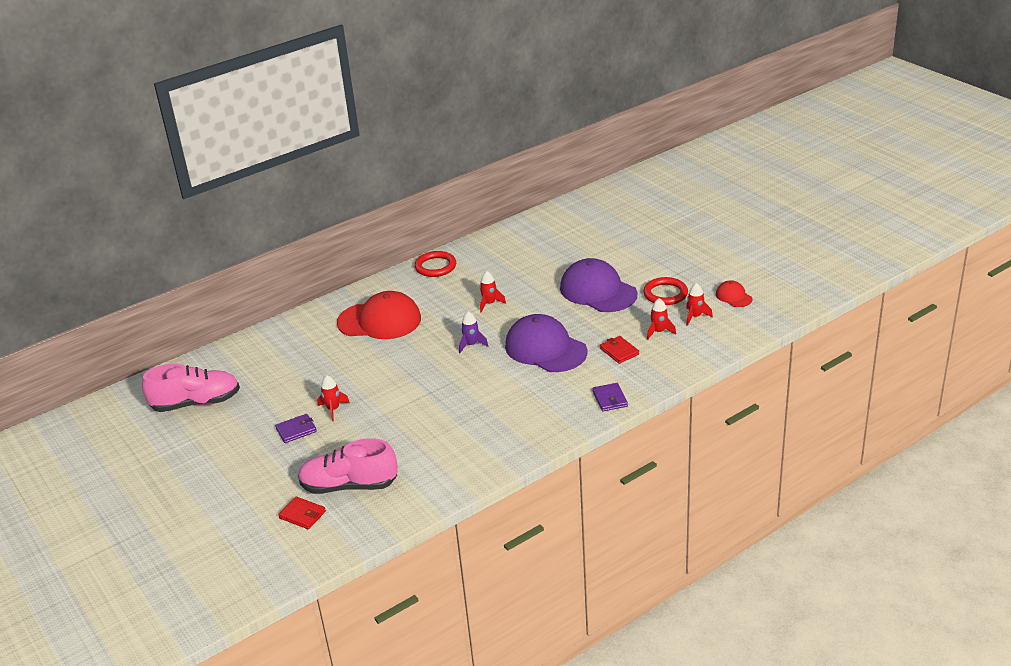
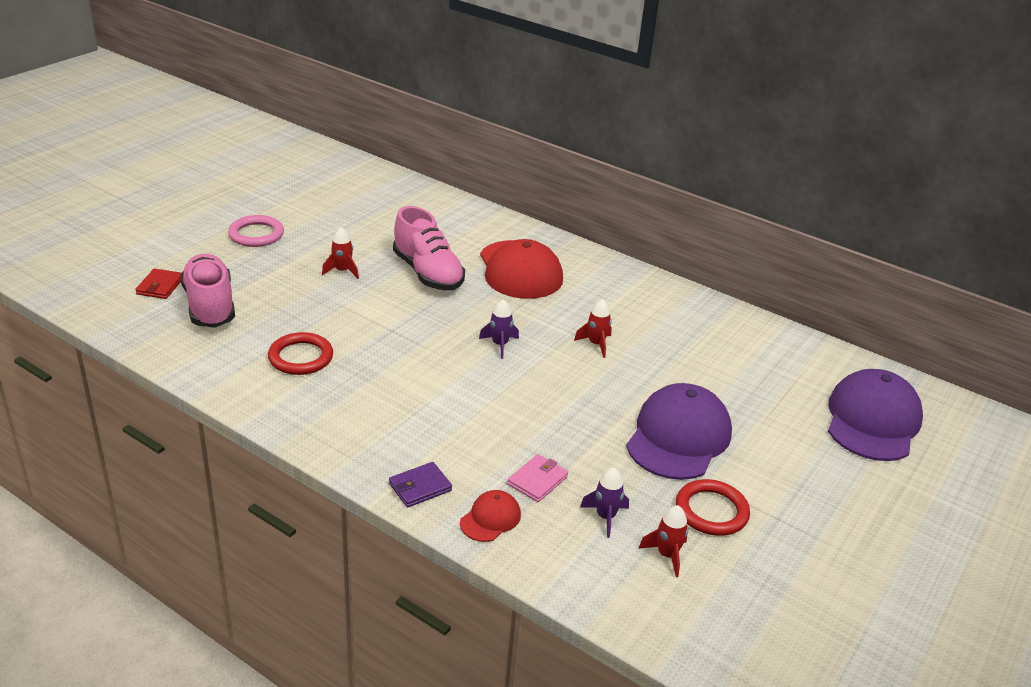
camera: 65 degrees right, 0 degrees up
pink shoe [142,364,240,412] -> pink shoe moved to [393,206,465,290]
purple wallet [275,414,317,443] -> none
red ring [415,251,456,277] -> red ring moved to [268,332,333,375]
purple cap [505,314,587,372] -> purple cap moved to [828,369,923,461]
red wallet [600,336,639,364] -> pink wallet [508,454,568,502]
red rocket [647,298,676,340] -> purple rocket [580,468,629,538]
red cap [716,280,753,307] -> red cap moved to [460,490,521,542]
none -> pink ring [228,215,284,247]

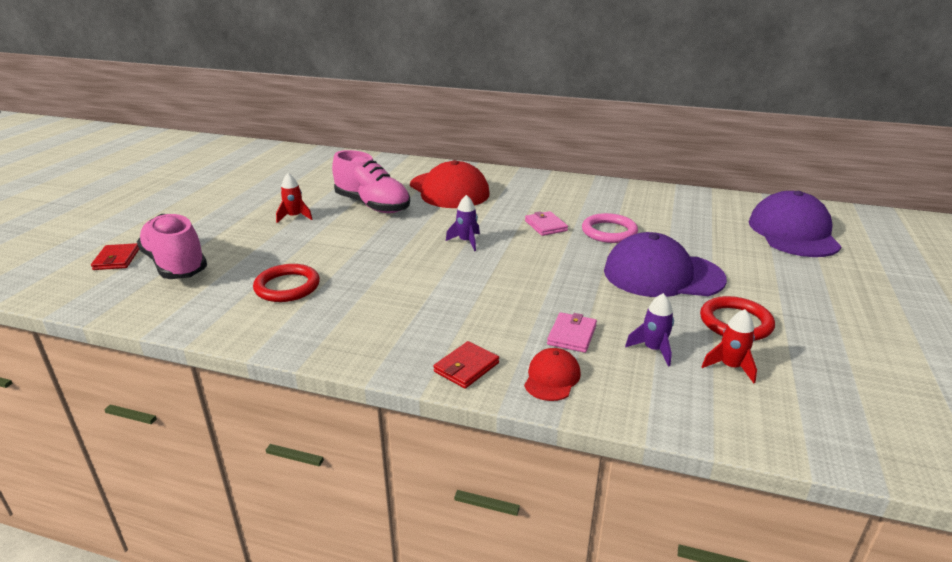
camera: 15 degrees left, 5 degrees down
pink ring [228,215,284,247] -> pink ring moved to [582,213,638,243]
purple wallet [389,462,452,507] -> red wallet [434,341,499,389]
red rocket [574,299,612,358] -> pink wallet [525,211,568,236]
purple cap [626,383,732,480] -> purple cap turned 90 degrees counterclockwise [604,232,727,297]

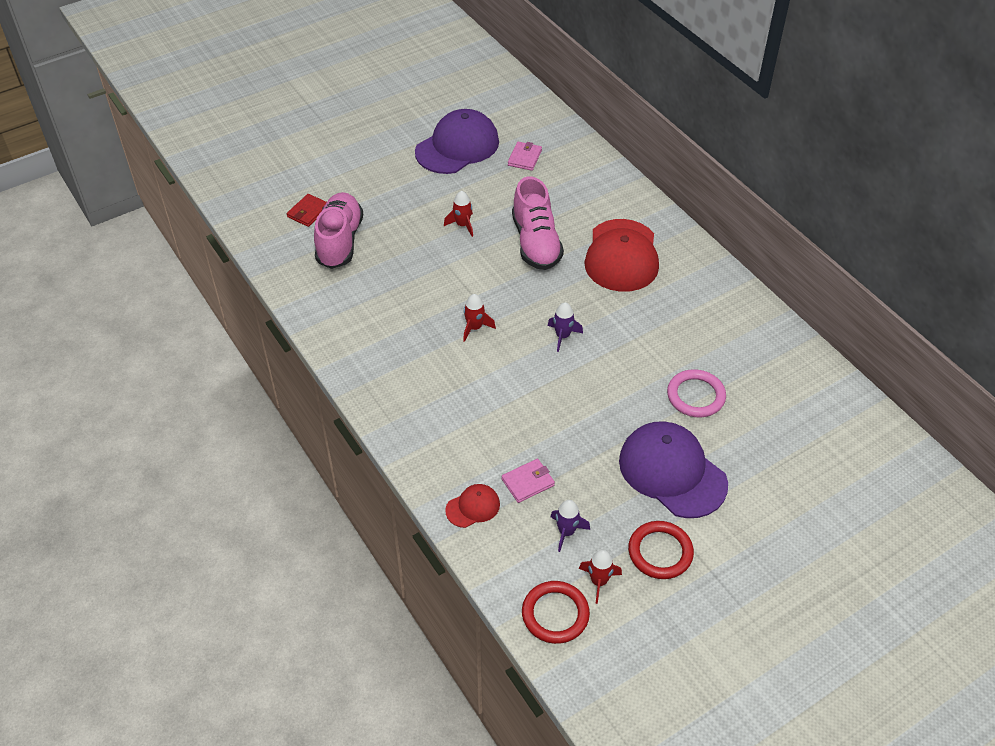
camera: 40 degrees right, 20 degrees up
red ring [253,264,320,302] -> red ring moved to [522,581,590,644]
red wallet [434,341,499,389] -> none
pink wallet [525,211,568,236] -> pink wallet moved to [508,142,542,171]
purple cap [748,191,842,257] -> purple cap moved to [415,109,499,174]
none -> red rocket [463,294,496,342]

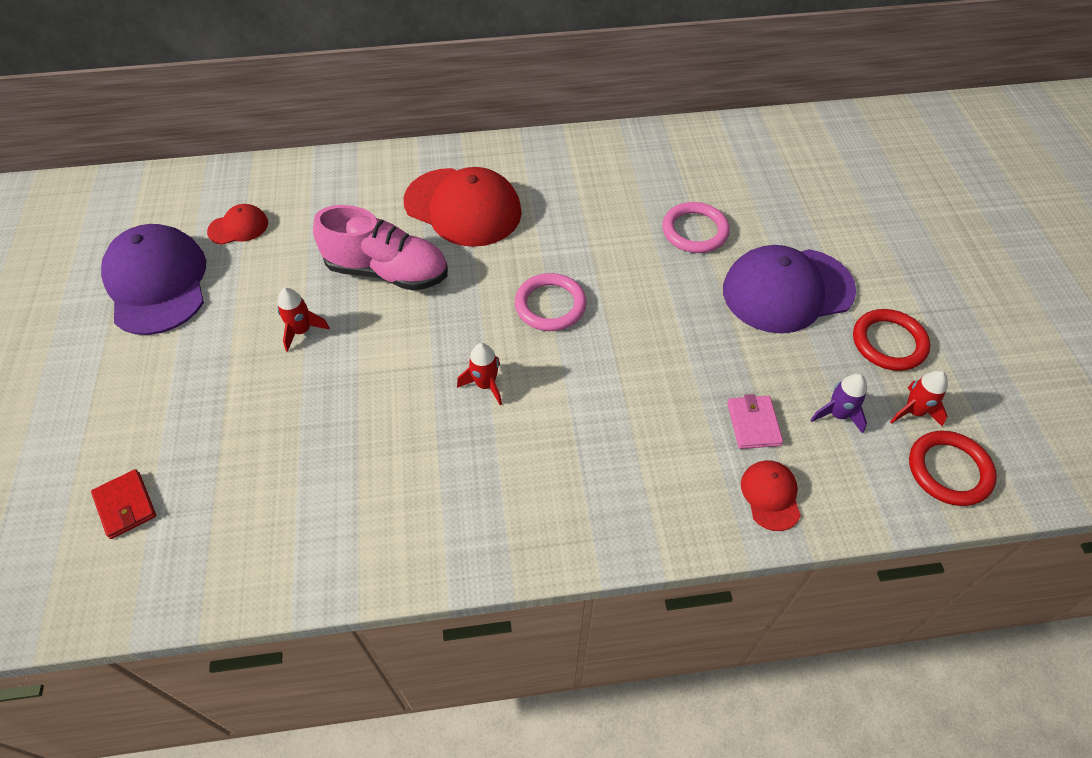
camera: 65 degrees left, 5 degrees up
pink shoe [314,192,363,269] -> none
pink wallet [508,142,542,171] -> red cap [207,204,268,245]
purple rocket [548,302,583,352] -> pink ring [515,273,587,331]

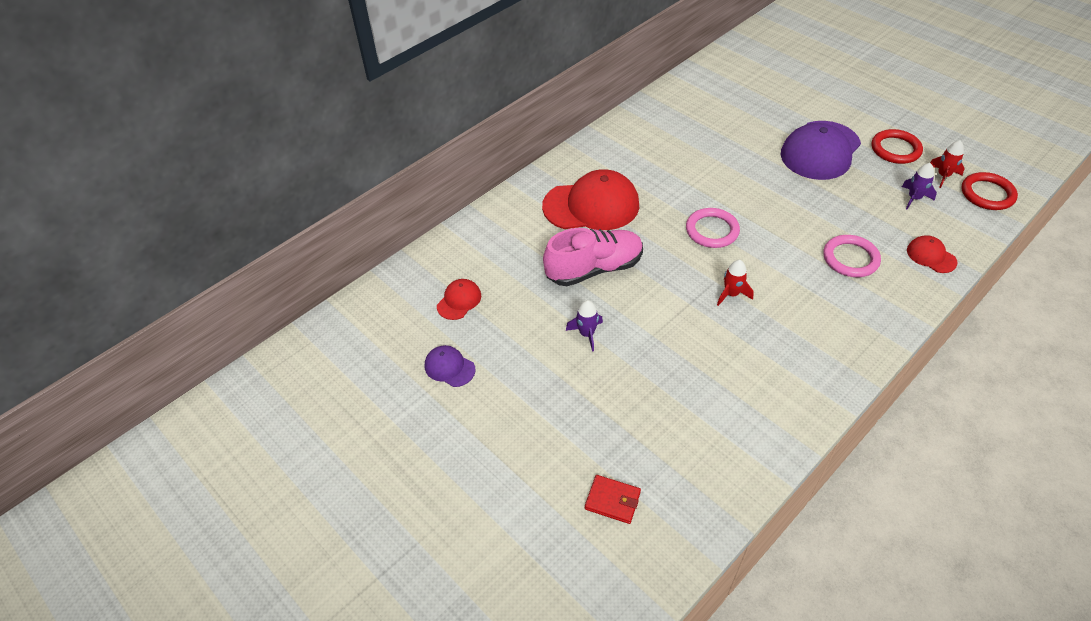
camera: 35 degrees left, 5 degrees down
purple cap [101,224,206,335] -> purple cap [425,345,475,387], size x0.47
red rocket [278,288,330,352] -> purple rocket [566,300,603,352]
pink ring [662,202,730,253] -> pink ring moved to [823,235,881,277]
pink wallet [727,394,783,449] -> none

